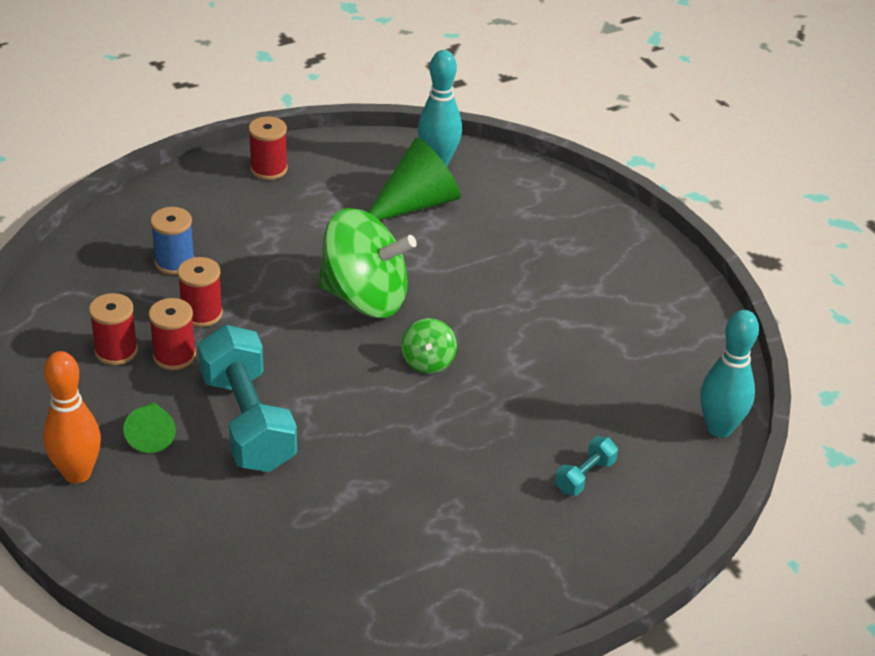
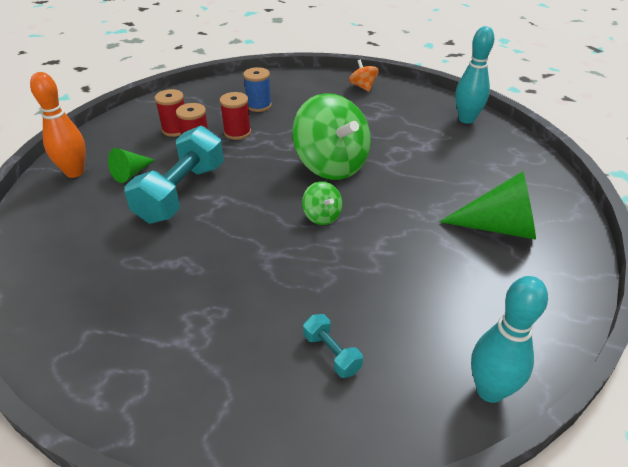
camera: 45 degrees right, 0 degrees up
red spool [249,116,288,180] -> orange spinning top [349,60,379,92]
green cone [368,138,460,220] -> green cone moved to [439,171,536,240]
green spinning top [401,318,457,374] -> green spinning top turned 75 degrees counterclockwise [302,181,343,225]
turquoise dumbbell [555,436,618,496] -> turquoise dumbbell turned 60 degrees clockwise [303,314,363,378]

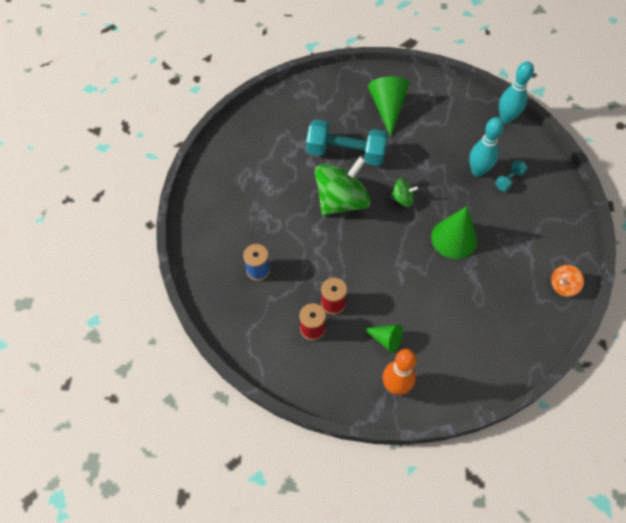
camera: 100 degrees left, 20 degrees up
turquoise dumbbell [124,126,224,224] -> turquoise dumbbell moved to [306,119,388,166]
red spool [220,92,251,140] -> none
green spinning top [302,181,343,225] -> green spinning top turned 45 degrees clockwise [391,178,419,207]
orange spinning top [349,60,379,92] -> orange spinning top moved to [551,265,584,297]
turquoise bowling pin [455,26,494,124] -> turquoise bowling pin moved to [469,117,504,177]
none -> green cone [431,206,477,259]

